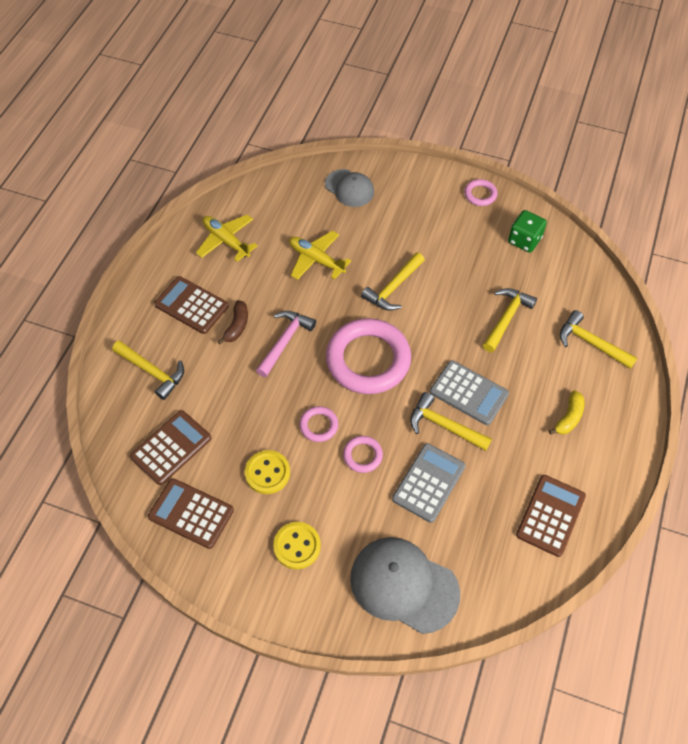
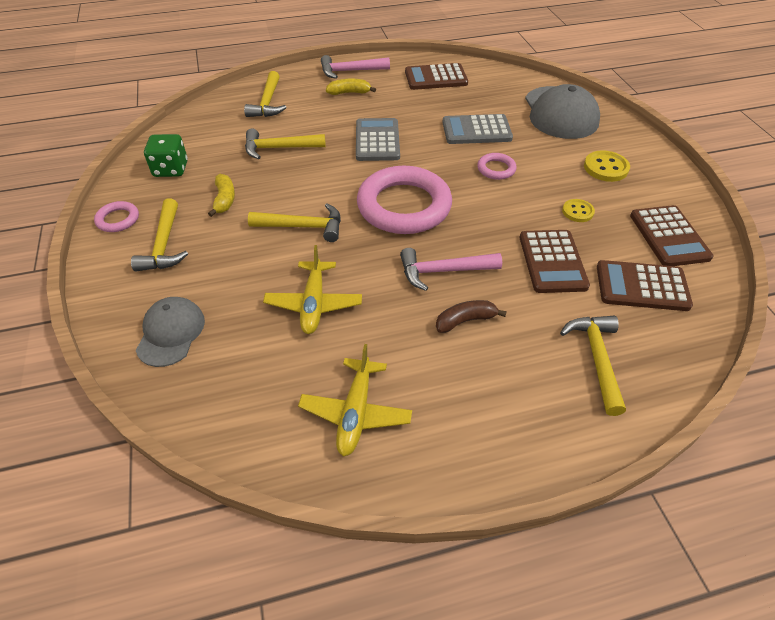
camera: 125 degrees left, 10 degrees down
brown calculator [154,276,229,334] -> brown calculator moved to [520,230,590,293]
yellow button [245,450,290,494] -> yellow button [562,199,595,222], size x0.66
pink ring [299,406,338,442] -> none
yellow hammer [410,392,492,451] -> yellow hammer moved to [131,198,188,272]
none -> yellow banana [208,174,235,217]
none -> pink hammer [321,55,390,79]

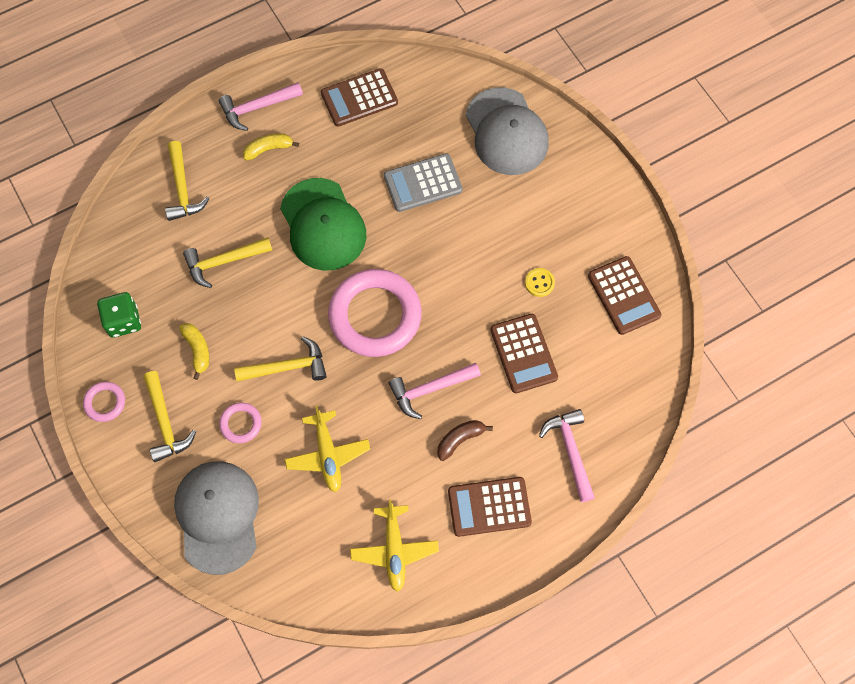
camera: 15 degrees left, 20 degrees up
grey cap [136,297,205,367] -> grey cap [174,461,259,575], size x1.62
grey calculator [356,118,400,161] -> green cap [280,178,366,271]
pink ring [477,153,517,180] -> pink ring moved to [219,402,262,443]
yellow hammer [560,315,626,416] -> pink hammer [539,409,595,502]
yellow button [584,150,630,182] -> none
brown calculator [597,260,693,311] -> brown calculator moved to [448,477,532,537]

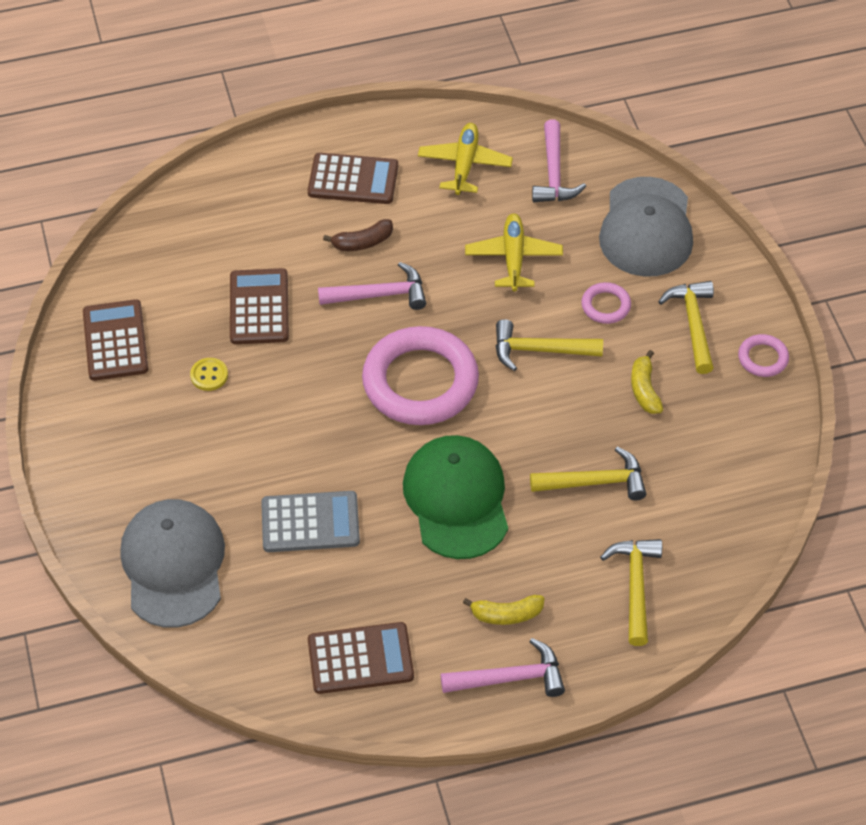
camera: 165 degrees left, 15 degrees down
green dice [97,292,141,338] -> none
pink hammer [539,409,595,502] -> pink hammer moved to [532,120,586,202]

